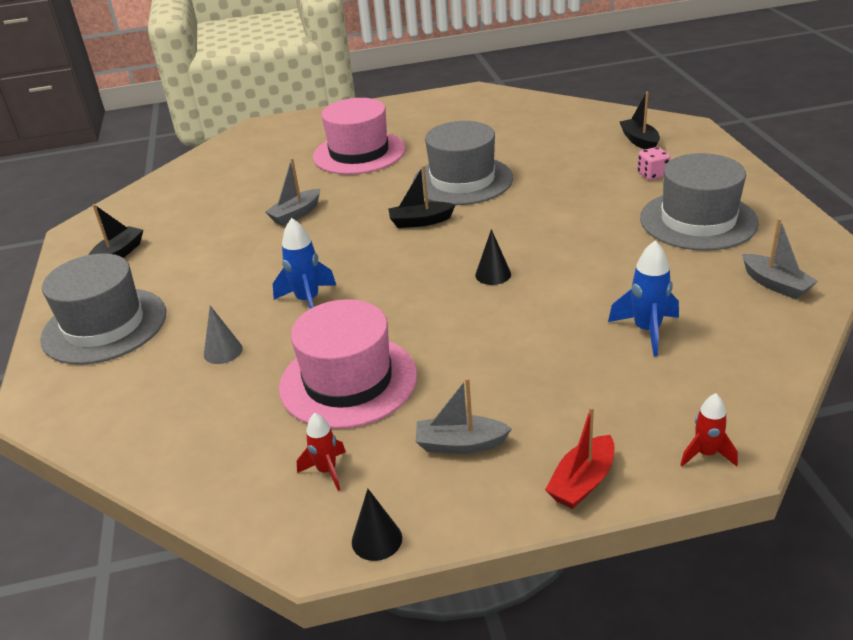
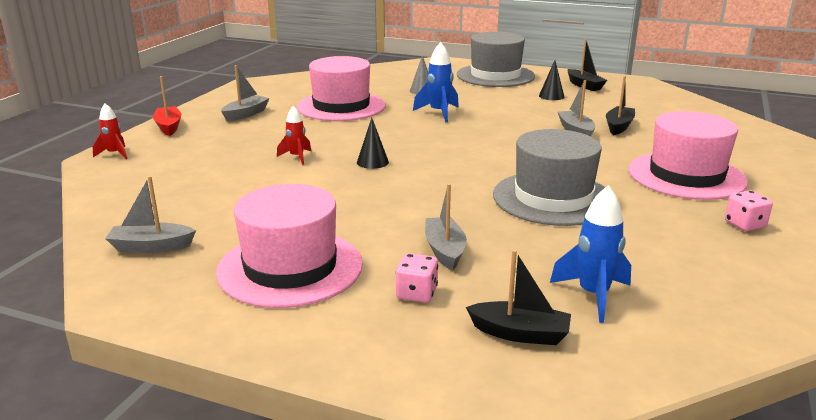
camera: 120 degrees right, 10 degrees down
red rocket [297,413,346,491] -> red rocket moved to [277,106,311,165]
black cone [352,489,402,561] -> black cone moved to [539,60,564,100]
black boat [388,165,455,228] -> black boat moved to [606,76,635,135]
blue rocket [608,240,679,357] -> blue rocket moved to [550,185,631,323]
grey hat [640,153,759,251] -> pink hat [216,184,363,308]
none -> grey boat [425,183,467,270]
none -> pink dice [725,190,773,231]

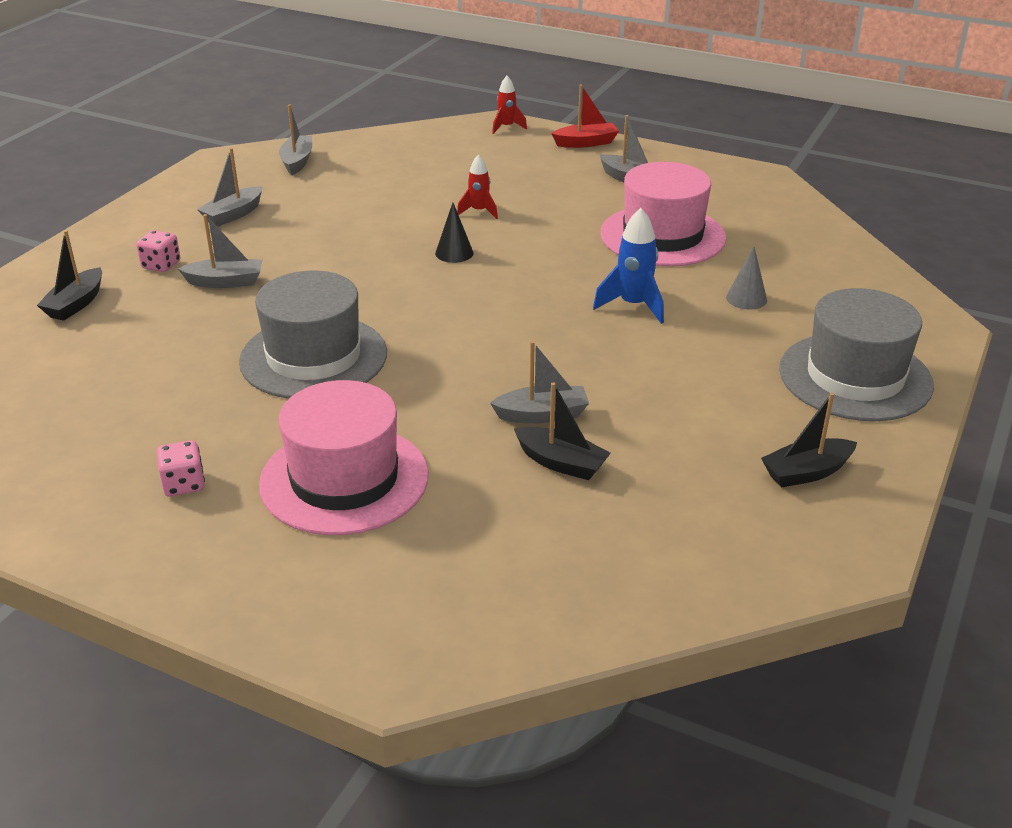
camera: 95 degrees right, 10 degrees up
pink hat [216,184,363,308] -> grey boat [197,148,263,227]
black cone [539,60,564,100] -> none
blue rocket [550,185,631,323] -> none

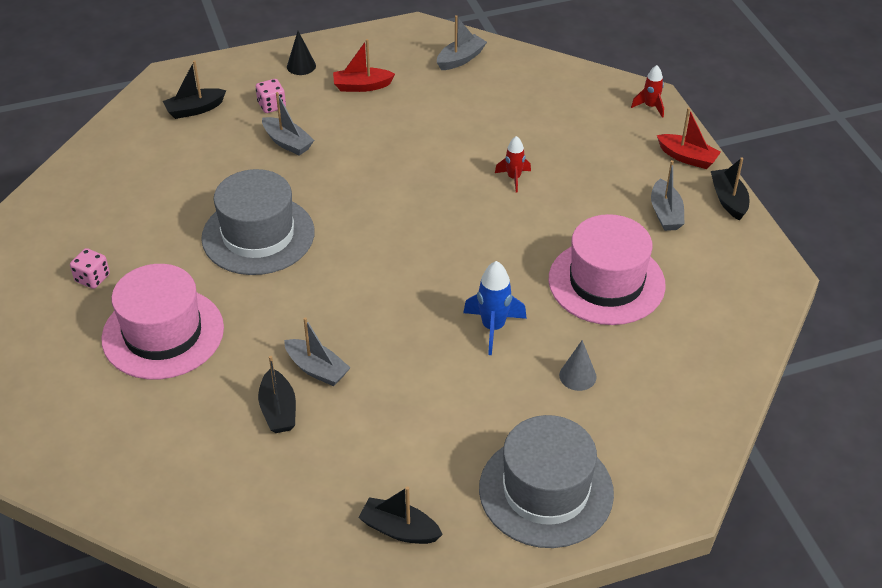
camera: 45 degrees right, 10 degrees up
grey boat [197,148,263,227] -> red boat [333,39,395,92]
black cone [435,203,473,263] -> black cone moved to [287,31,316,75]
none -> black boat [711,157,749,220]

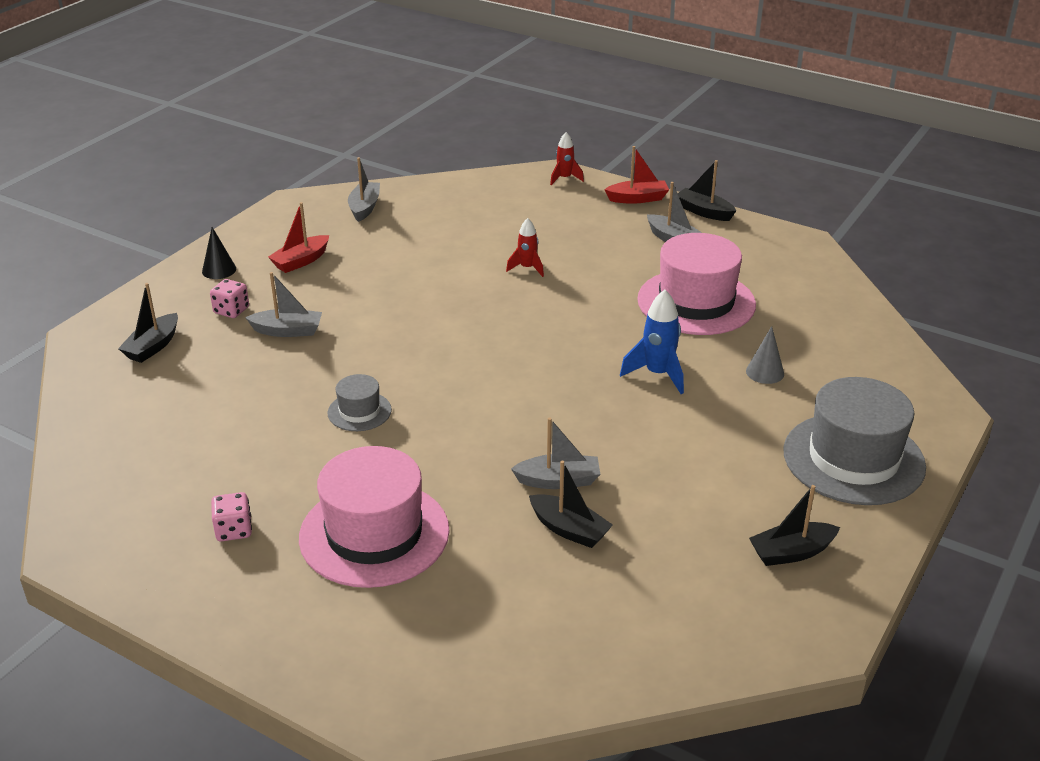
camera: 40 degrees left, 10 degrees down
grey hat [201,169,315,275] -> grey hat [328,374,392,431], size x0.48

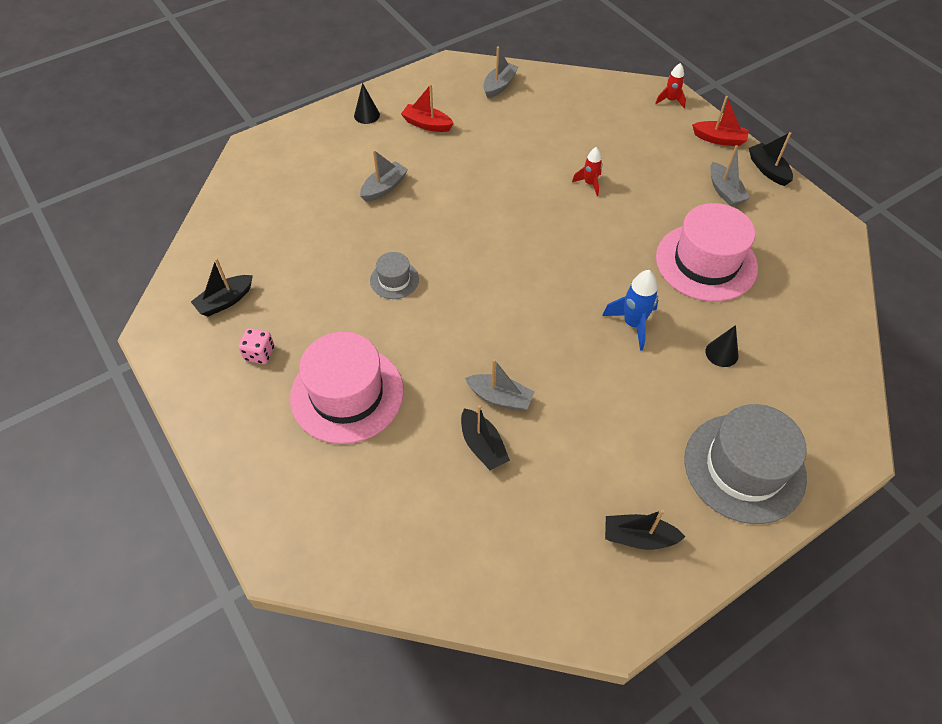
camera: 25 degrees right, 20 degrees up
black boat [118,283,178,363] -> black boat moved to [191,258,253,317]
pink dice [210,279,249,318] -> none
grey boat [245,272,322,337] -> grey boat turned 75 degrees counterclockwise [360,150,408,202]
red boat [268,202,329,273] -> red boat turned 45 degrees clockwise [401,84,454,132]
grey cone [746,326,784,384] -> black cone [706,325,738,367]

